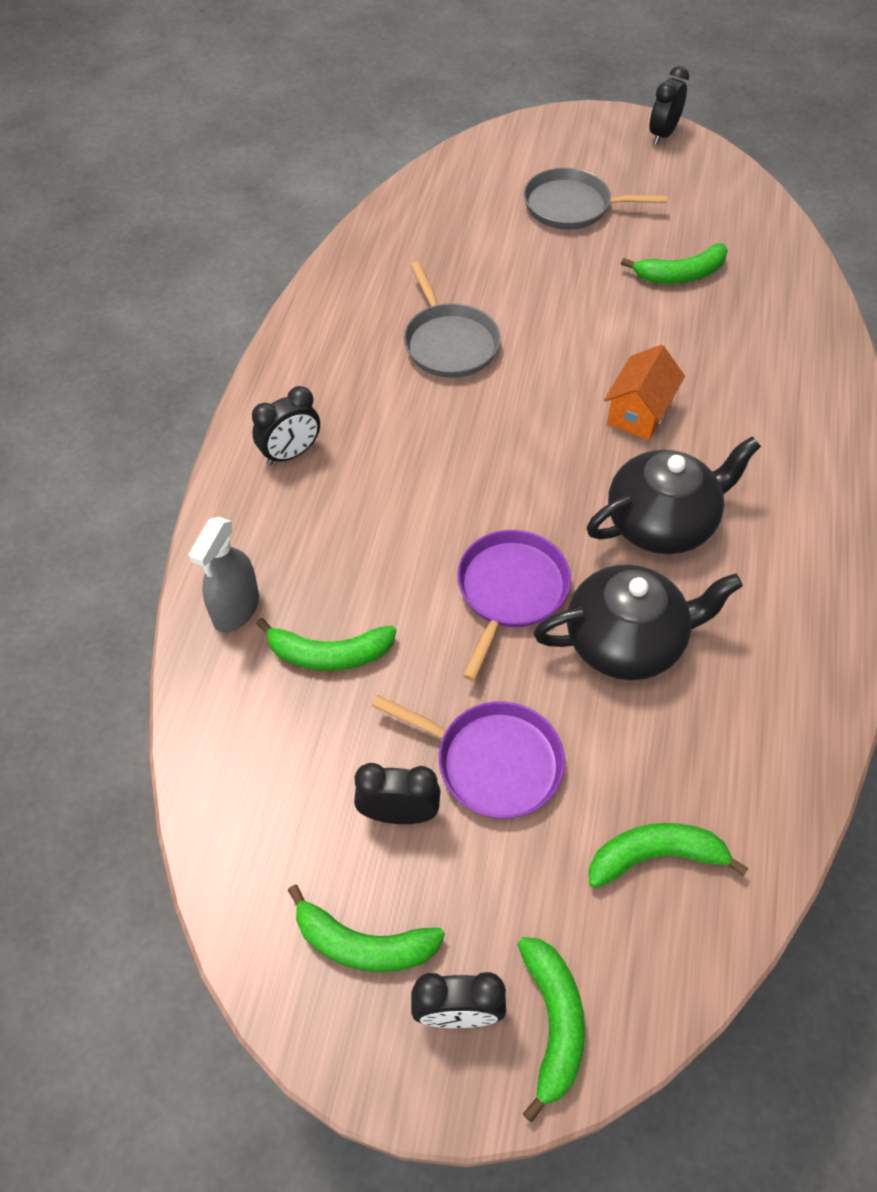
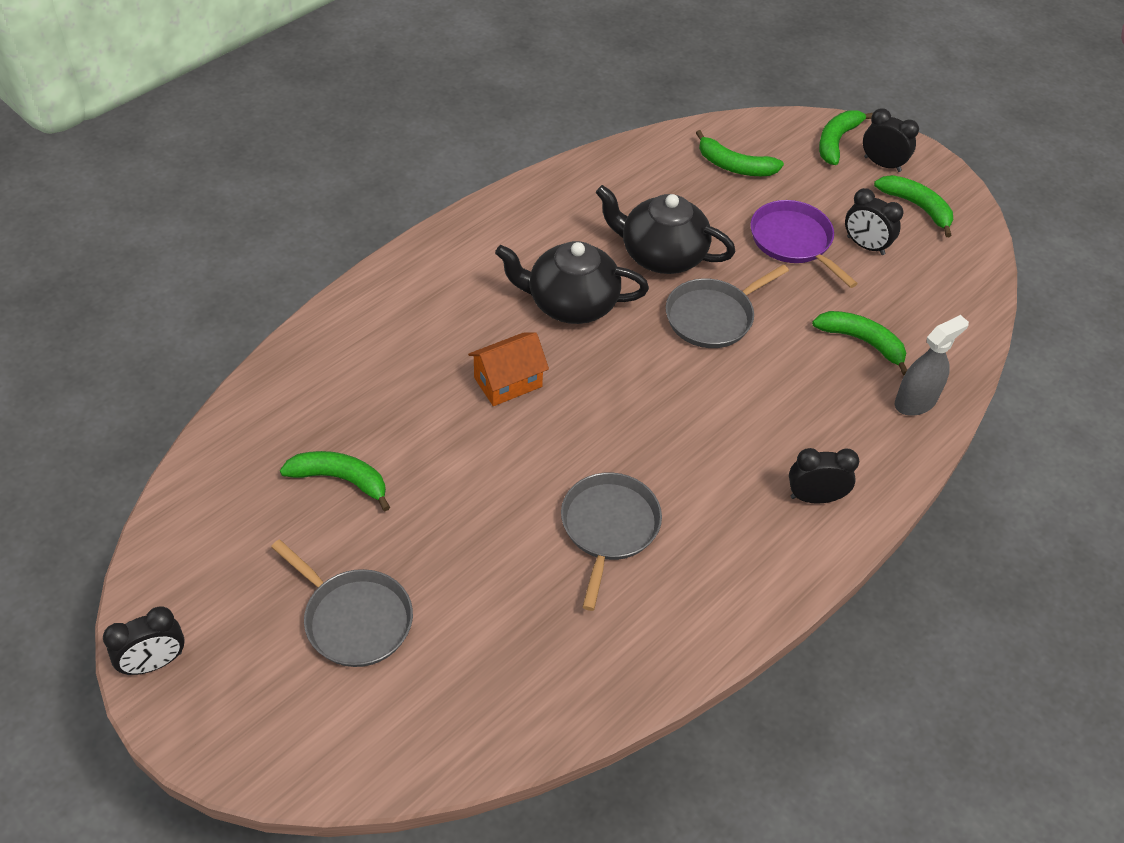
camera: 150 degrees left, 5 degrees down
purple pan [457,530,571,681] -> grey pan [666,264,789,348]

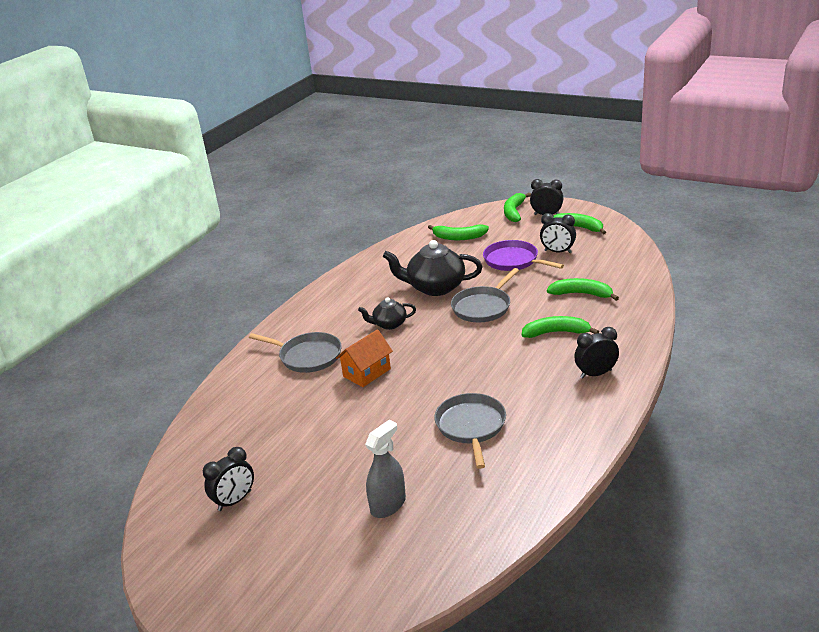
camera: 10 degrees left, 20 degrees down
black clock [103,606,185,675] -> black clock moved to [203,447,254,511]
grey pan [271,539,413,667] -> grey pan moved to [249,332,342,373]
green banana [280,451,390,511] -> green banana moved to [522,316,599,338]
black teapot [495,241,649,324] -> black teapot [358,297,416,330], size x0.55
grey spray bottle [895,315,969,416] -> grey spray bottle moved to [365,420,406,518]

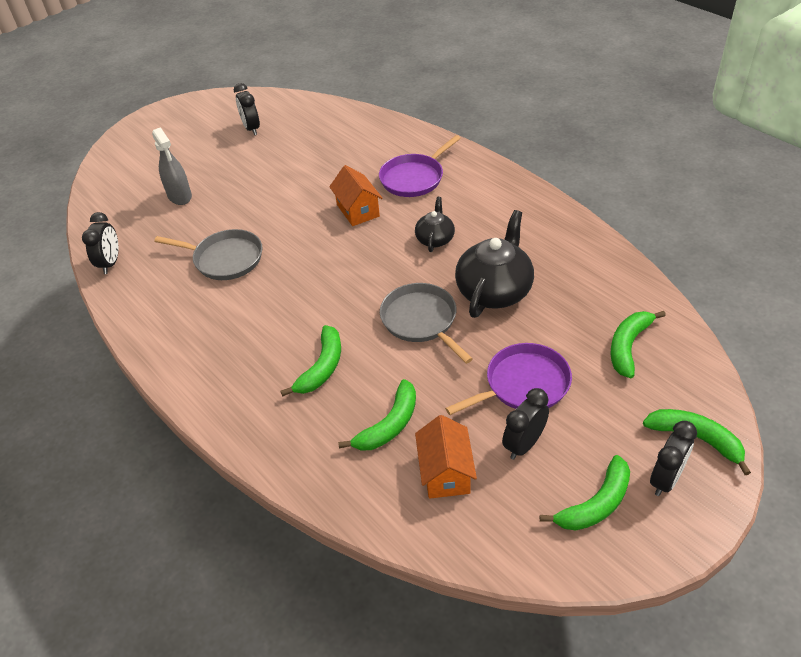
camera: 110 degrees right, 15 degrees up
grey pan [249,332,342,373] -> purple pan [379,135,461,197]
black clock [574,327,619,379] -> black clock moved to [82,212,119,274]
none -> orange house [415,415,477,499]

